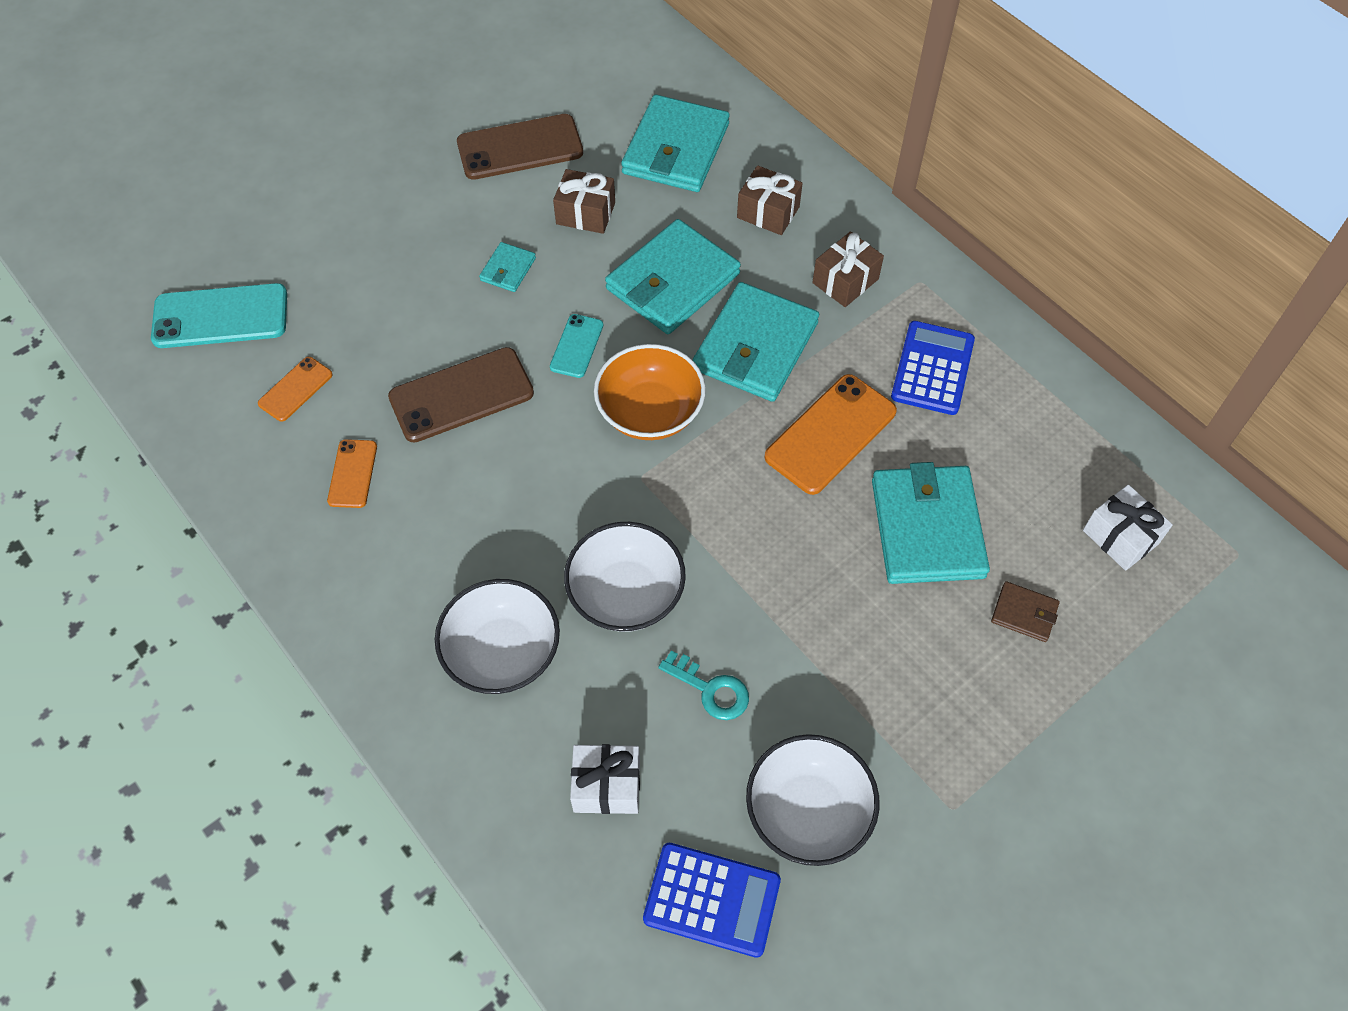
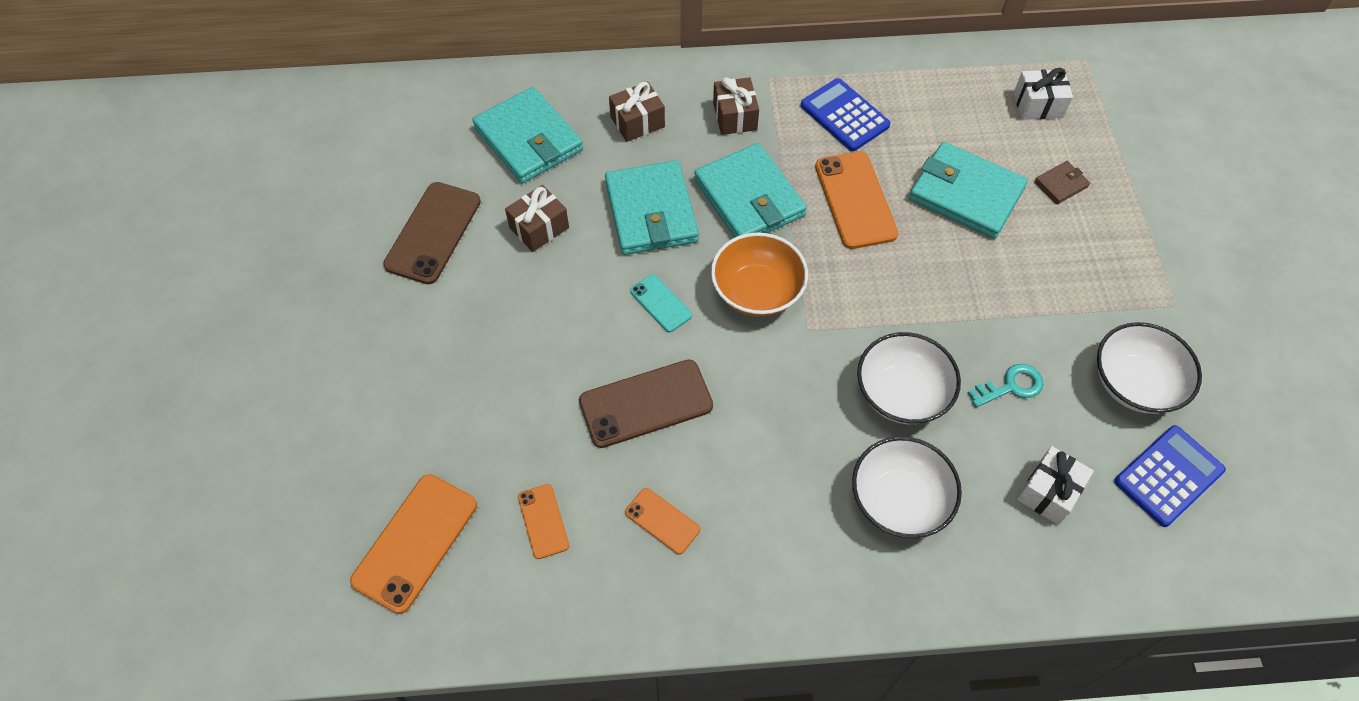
camera: 55 degrees left, 0 degrees up
turquoise phone [151,283,287,348] -> orange phone [350,474,477,614]
brown phone [388,347,534,443] -> brown phone turned 60 degrees clockwise [579,360,713,448]
turquoise wallet [479,242,536,292] -> none

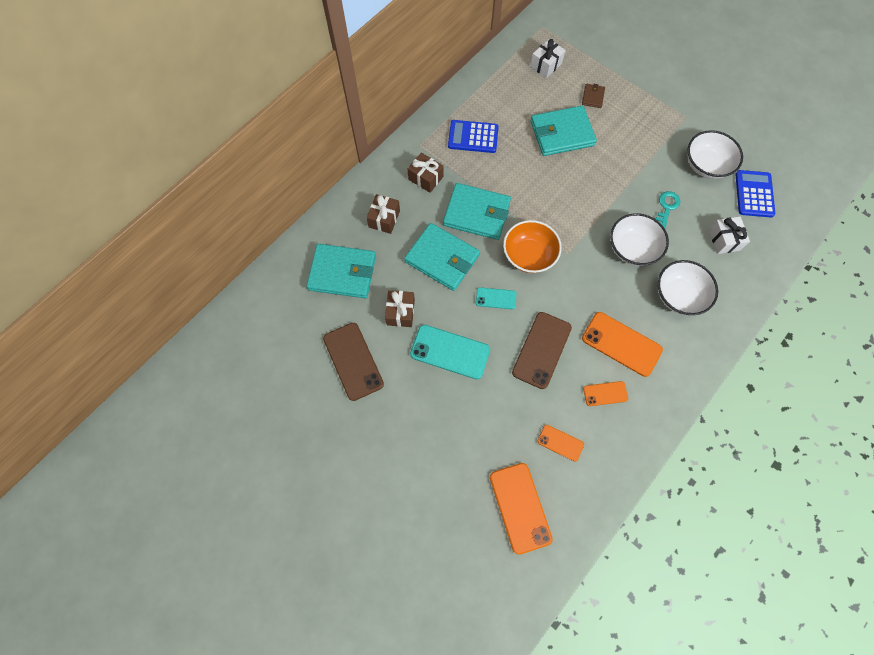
camera: 45 degrees left, 10 degrees up
orange phone [815,151,898,249] -> orange phone moved to [582,312,663,377]
none -> turquoise phone [410,325,490,379]

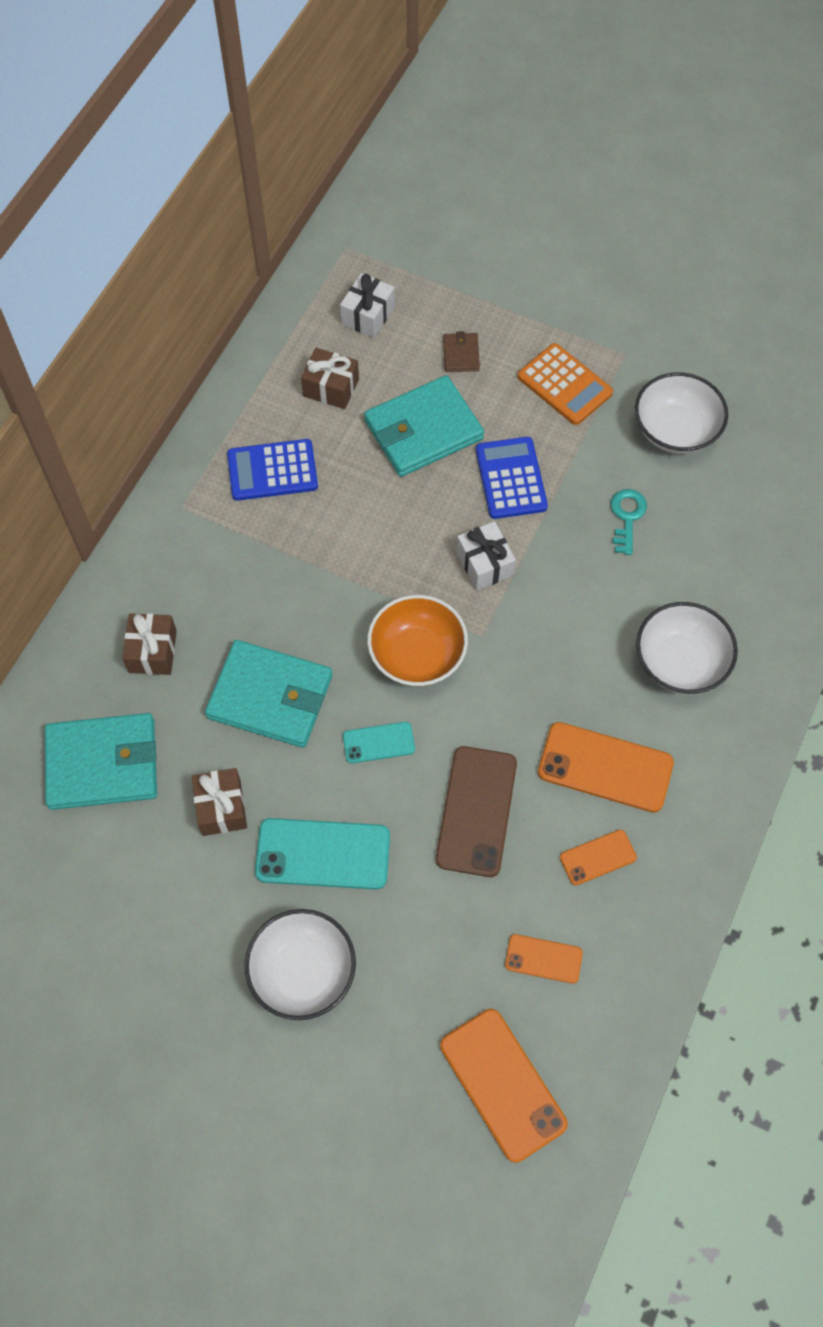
camera: 15 degrees left, 5 degrees down
brown phone [323,323,384,401] -> none
brown gift [408,152,444,193] -> brown gift moved to [301,348,359,409]
turquoise wallet [443,183,511,240] -> none
white bowl [610,213,669,266] -> white bowl moved to [245,909,356,1020]
white gift [708,217,750,254] -> white gift moved to [456,521,516,591]
blue calculator [735,170,775,217] -> blue calculator moved to [476,437,548,519]
none -> orange calculator [518,343,613,425]

